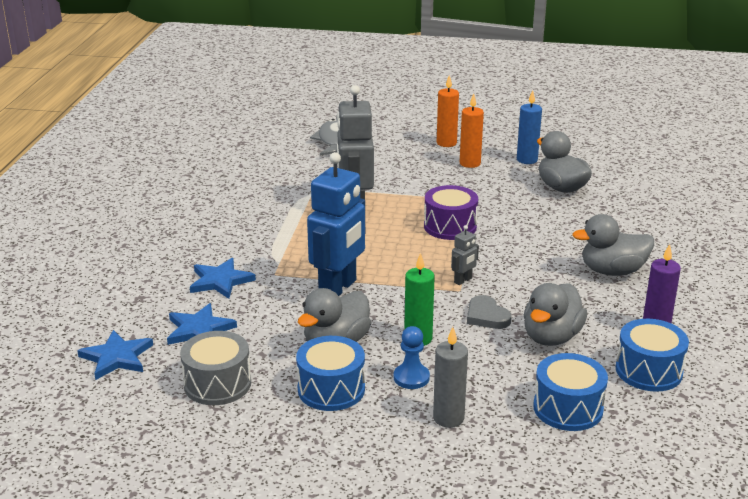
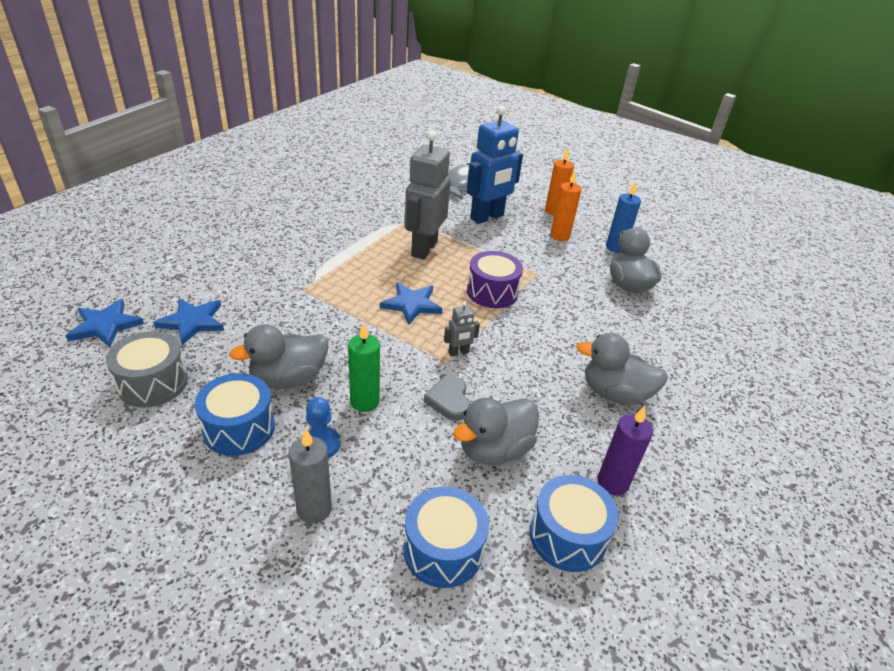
camera: 20 degrees right, 10 degrees up
blue star [190,258,256,299] -> blue star moved to [380,282,443,325]
blue robot [307,152,365,296] -> blue robot moved to [466,106,523,224]

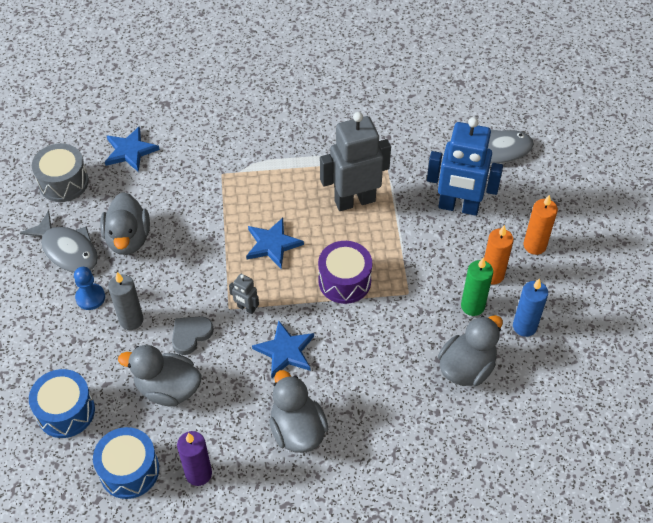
camera: 55 degrees right, 15 degrees up
blue star [66,299,144,347] -> blue star moved to [252,320,314,378]
blue drum [195,373,275,456] -> grey fish [20,211,98,273]
grey duck [229,324,329,389] -> grey duck turned 120 degrees counterclockwise [100,192,150,255]
grey candle [289,428,332,523] -> grey candle moved to [108,272,143,330]
green candle [348,323,380,412] -> green candle moved to [461,257,493,316]

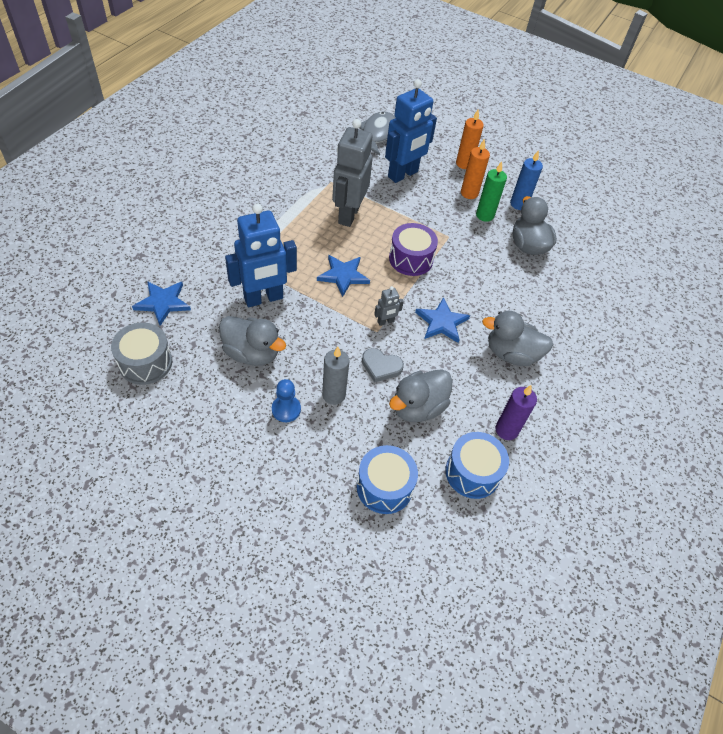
camera: 60 degrees left, 0 degrees up
grey fish [20,211,98,273] -> none
grey heart [172,316,214,355] -> grey heart turned 60 degrees counterclockwise [362,348,404,383]
none -> blue robot [225,203,297,307]

